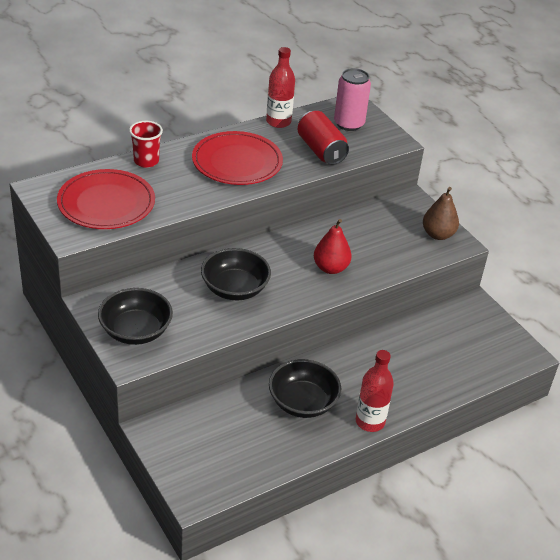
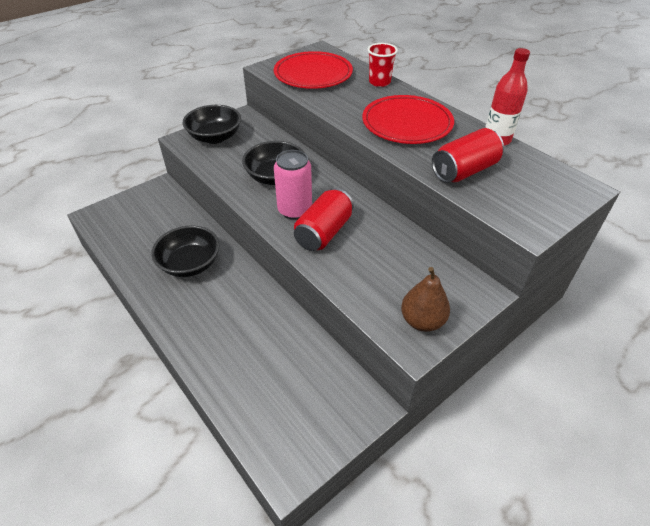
camera: 85 degrees right, 5 degrees up
red pear [314,219,352,274] -> red can [294,188,354,251]
pink can [334,68,371,131] -> pink can moved to [274,150,312,220]
red bottle [356,350,394,432] -> none

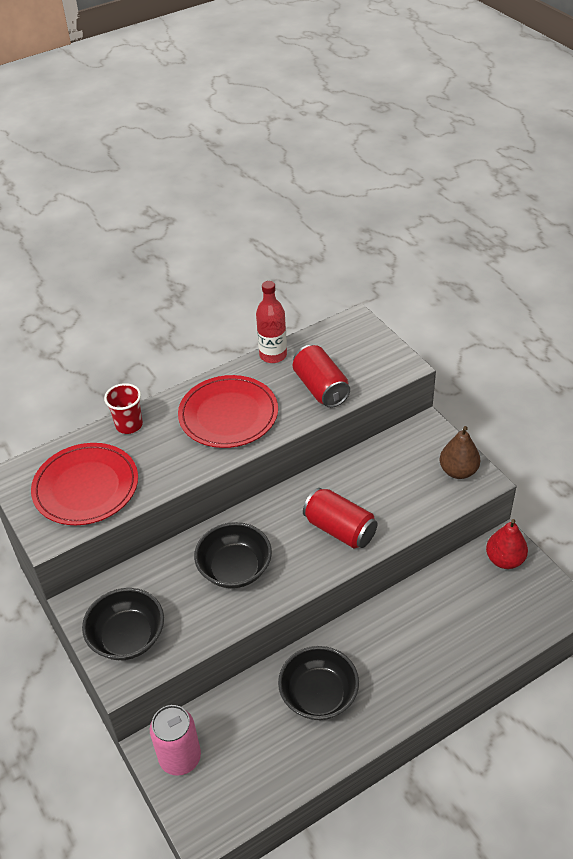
camera: 80 degrees left, 0 degrees up
pink can [274,150,312,220] -> pink can moved to [150,705,201,776]
none -> red pear [486,519,528,569]

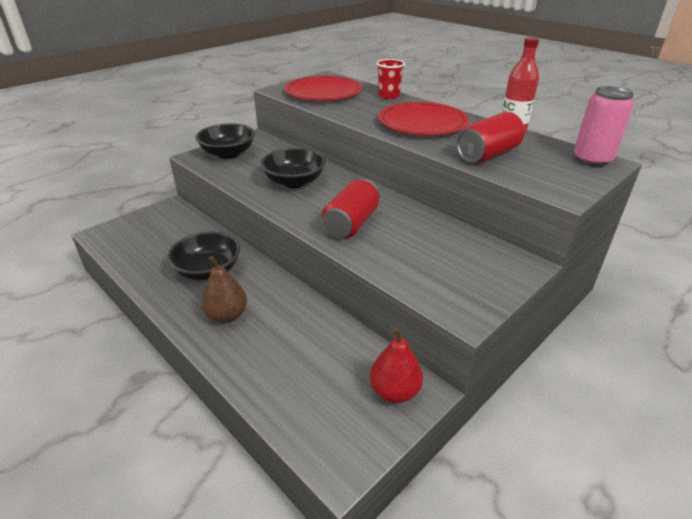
camera: 75 degrees right, 10 degrees down
pink can [150,705,201,776] -> pink can moved to [574,86,634,166]
brown pear [440,426,480,479] -> brown pear moved to [201,256,247,323]

